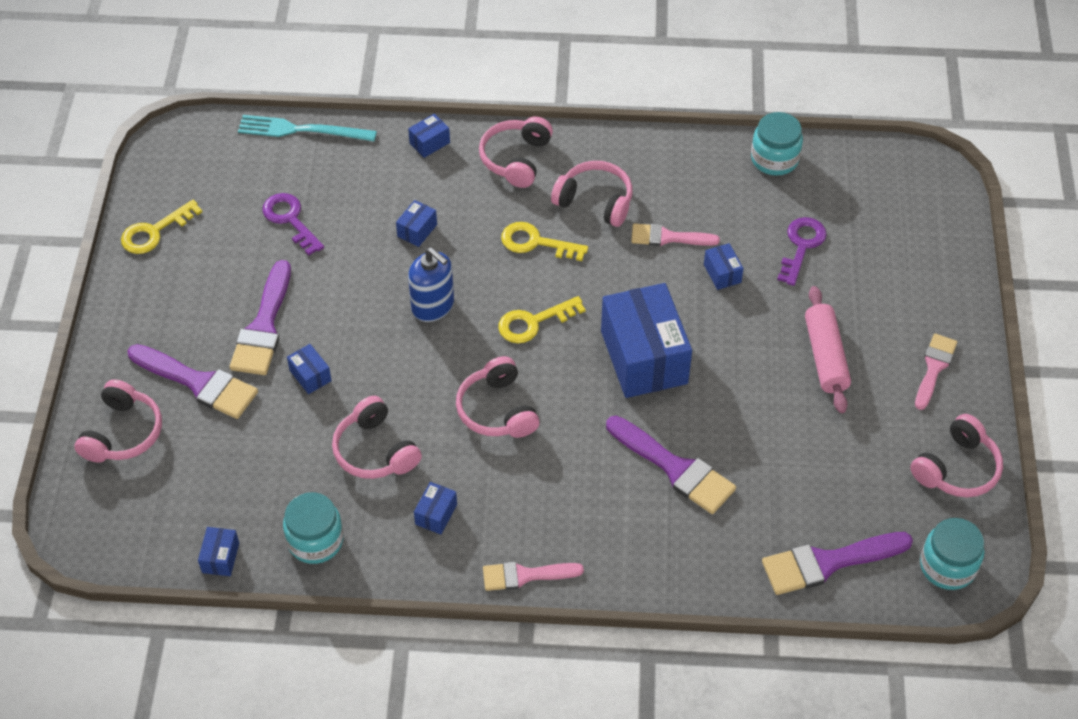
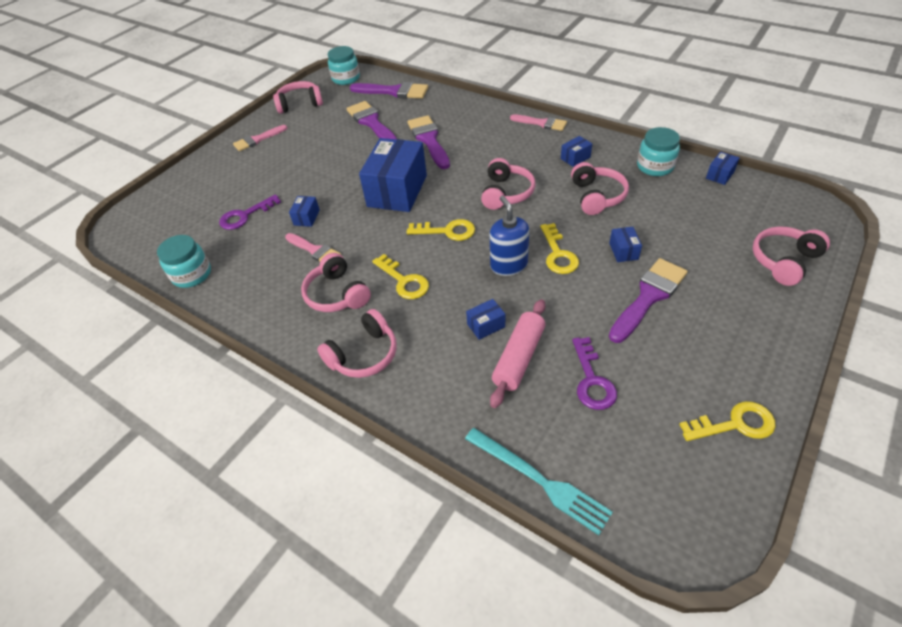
camera: 145 degrees left, 5 degrees down
purple brush [128,344,258,419] -> purple brush moved to [347,101,397,139]
blue box [408,114,450,158] -> none
pink rolling pin [805,286,851,413] -> pink rolling pin moved to [490,299,546,408]
none -> yellow key [540,223,579,274]

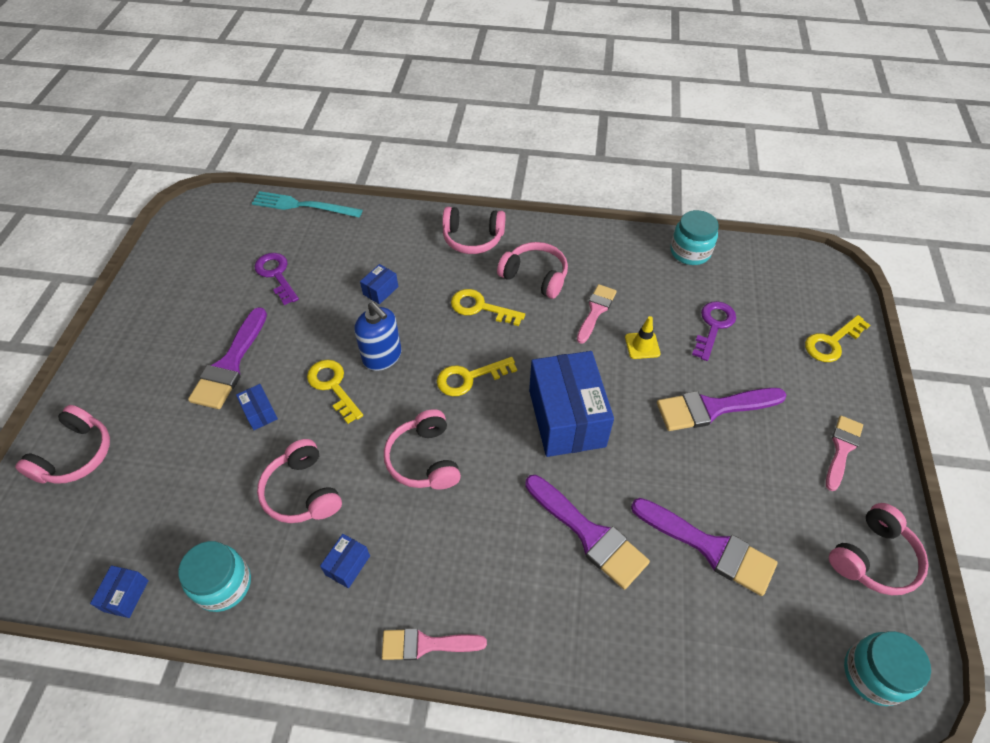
camera: 150 degrees right, 5 degrees up
pink brush [285,233,341,262] -> pink brush turned 105 degrees clockwise [577,284,617,344]
blue box [289,196,320,227] -> yellow traffic cone [625,316,660,359]
pink headphones [317,309,397,378] -> pink headphones turned 105 degrees counterclockwise [442,207,505,254]
purple brush [350,82,428,99] -> purple brush moved to [657,388,786,431]
pink rolling pin [490,299,546,408] -> none
yellow key [679,401,776,441] -> yellow key moved to [805,315,870,362]

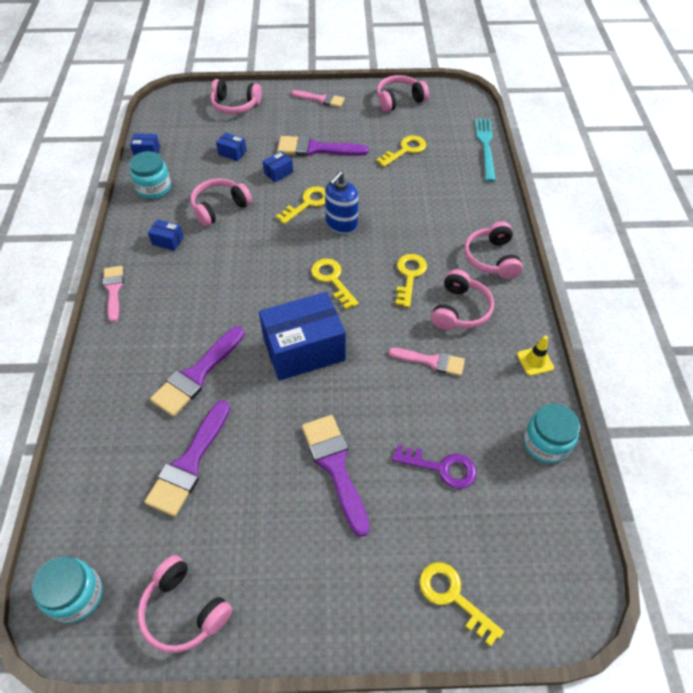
camera: 80 degrees right, 0 degrees up
purple key [255,253,299,305] -> yellow key [376,135,426,167]
blue box [360,264,398,304] -> blue box moved to [216,132,247,161]
pink headphones [384,409,461,490] -> pink headphones moved to [377,75,429,112]
yellow traffic cone [625,316,660,359] -> yellow traffic cone moved to [517,335,554,376]
pink brush [826,416,863,491] -> pink brush moved to [291,90,345,107]

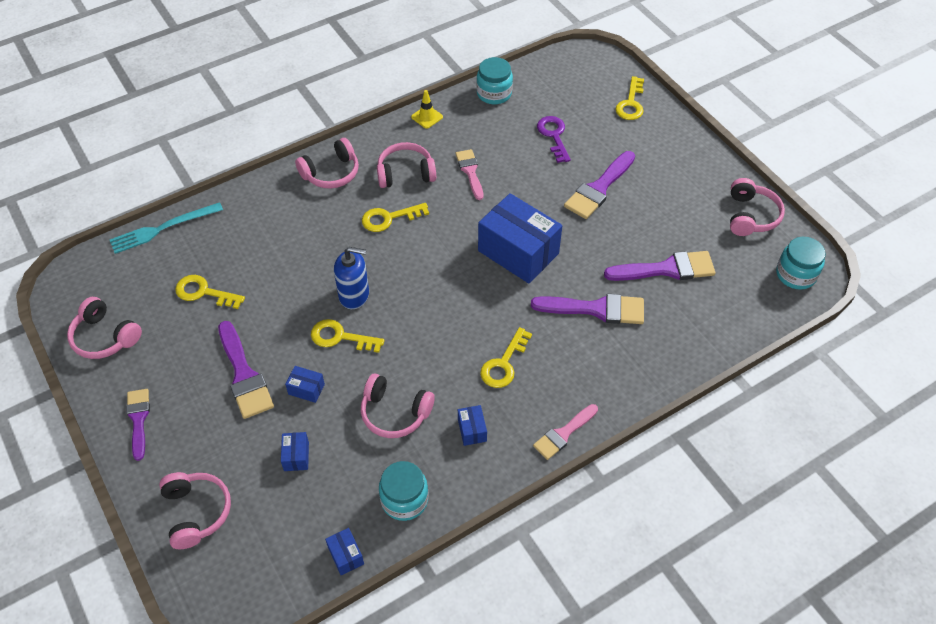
camera: 120 degrees left, 0 degrees up
pink brush [291,90,345,107] -> purple brush [126,389,150,461]
yellow key [311,259,359,309] -> yellow key moved to [480,327,532,388]

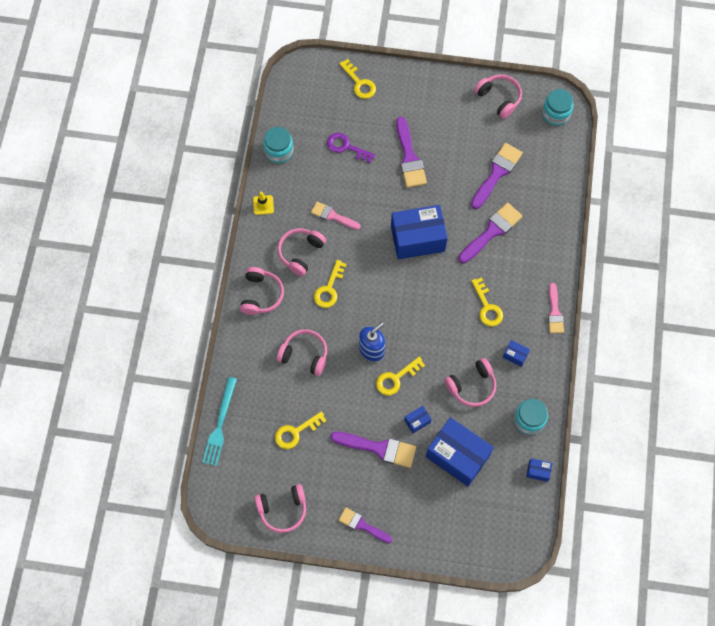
camera: 50 degrees left, 15 degrees up
pink headphones [159,472,231,549] -> pink headphones moved to [277,329,327,376]
blue box [281,432,309,471] -> blue box [426,417,494,486], size x2.40

